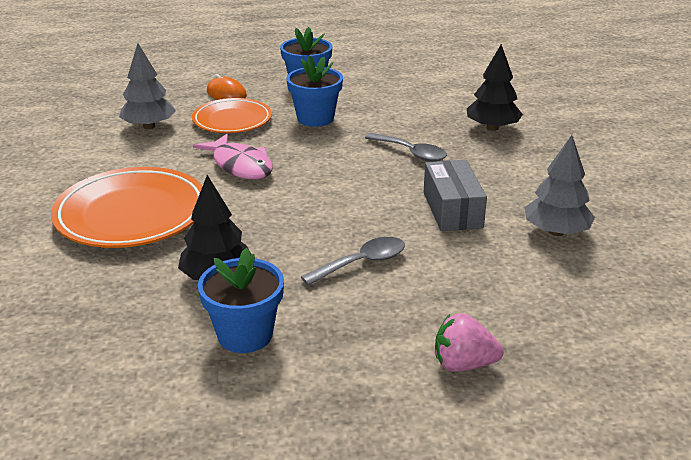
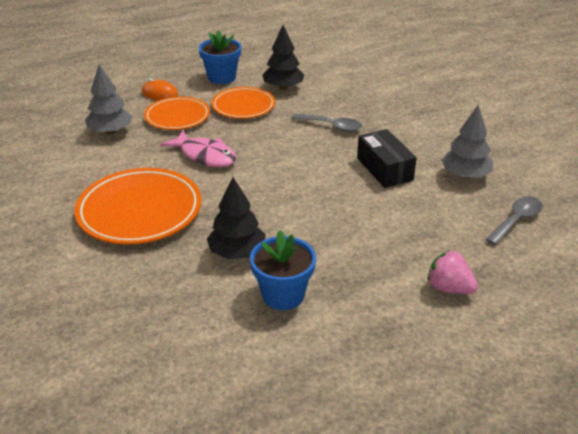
camera: 15 degrees left, 5 degrees up
blue flower pot [286,55,343,127] -> orange plate [211,87,275,119]
grey spoon [301,237,405,286] -> grey spoon moved to [486,196,543,245]
grey box [424,160,487,231] -> black box [357,129,417,188]
pink strawberry [435,313,504,372] -> pink strawberry turned 45 degrees clockwise [427,250,478,294]
black tree [467,44,523,131] -> black tree moved to [262,25,304,90]

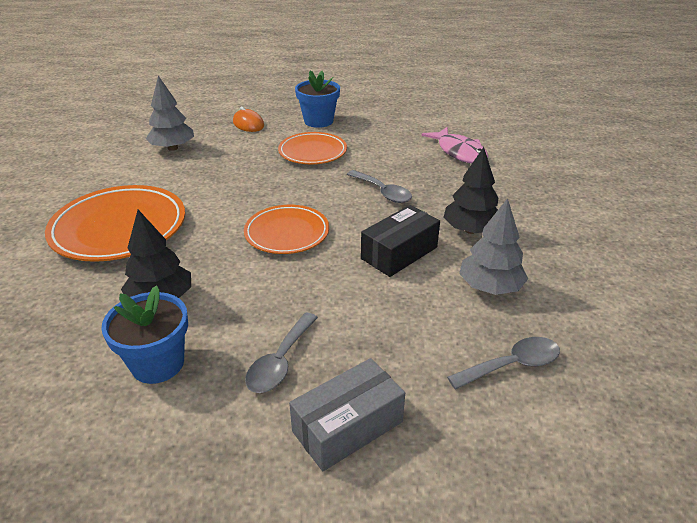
camera: 25 degrees right, 0 degrees up
orange plate [144,97,210,130] -> orange plate moved to [244,205,329,254]
pink fish [160,130,236,167] -> pink fish moved to [421,127,488,163]
black tree [262,25,304,90] -> black tree moved to [443,147,498,234]
black box [357,129,417,188] -> black box turned 45 degrees clockwise [361,205,440,277]
pink strawberry [427,250,478,294] -> grey box [289,358,405,471]
none -> grey spoon [245,312,318,393]

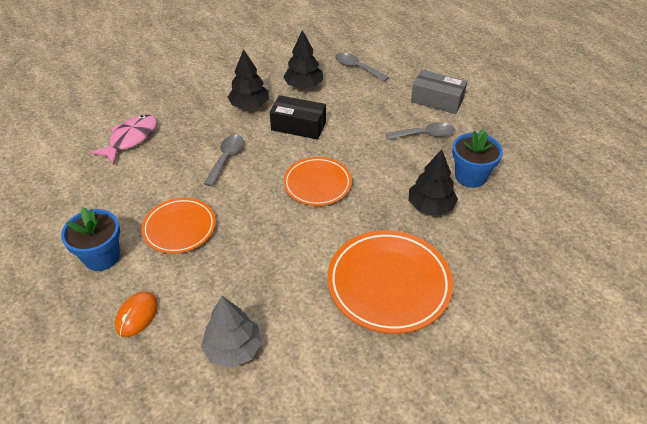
camera: 120 degrees left, 10 degrees up
grey tree [459,198,528,295] -> black tree [283,30,323,89]

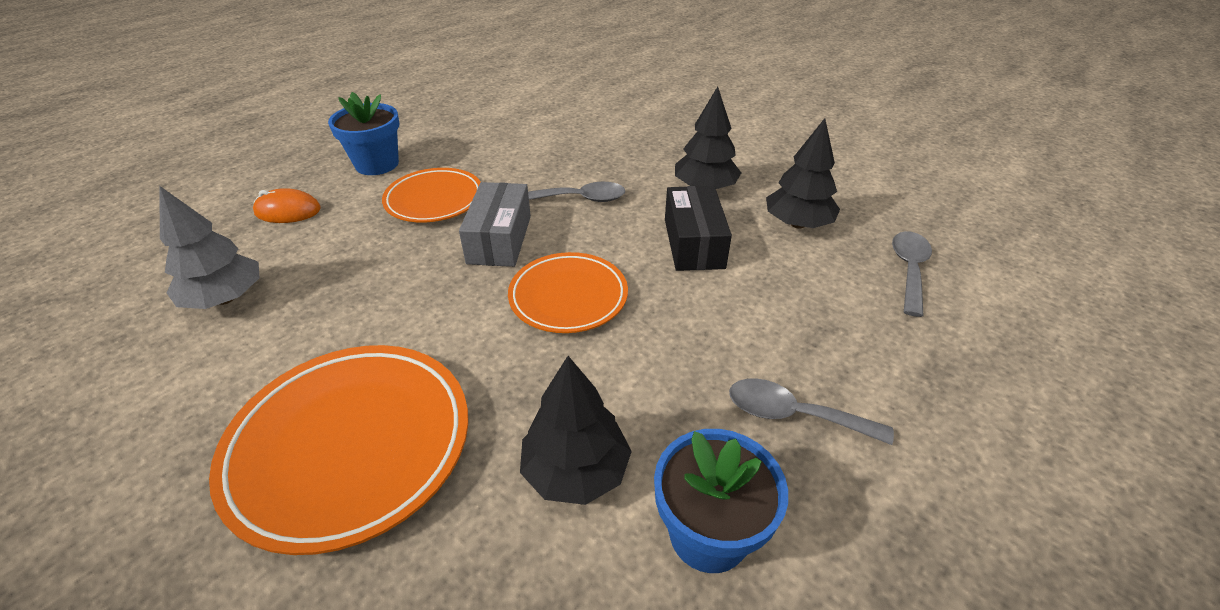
camera: 70 degrees right, 5 degrees down
pink fish [90,114,157,165] -> none
grey spoon [385,122,455,140] -> grey spoon turned 135 degrees clockwise [729,378,894,445]
grey box [411,70,467,114] -> grey box moved to [459,182,531,267]

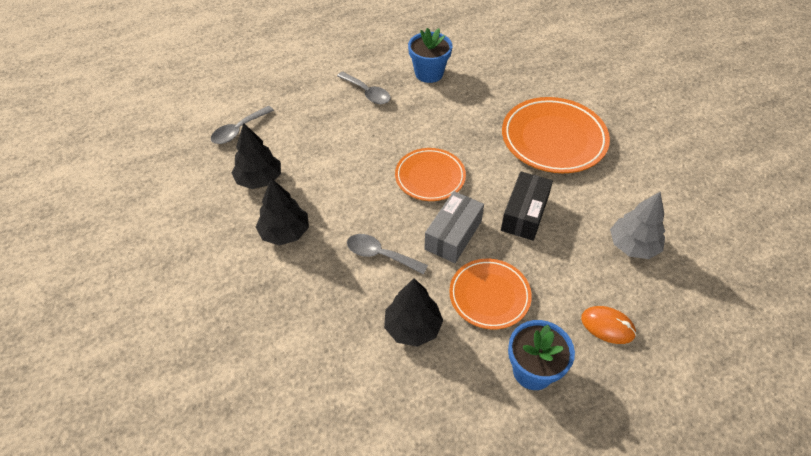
camera: 155 degrees left, 10 degrees up
black tree [520,356,632,505] -> black tree moved to [384,278,443,347]
black box [665,186,732,271] -> black box moved to [501,171,553,241]

